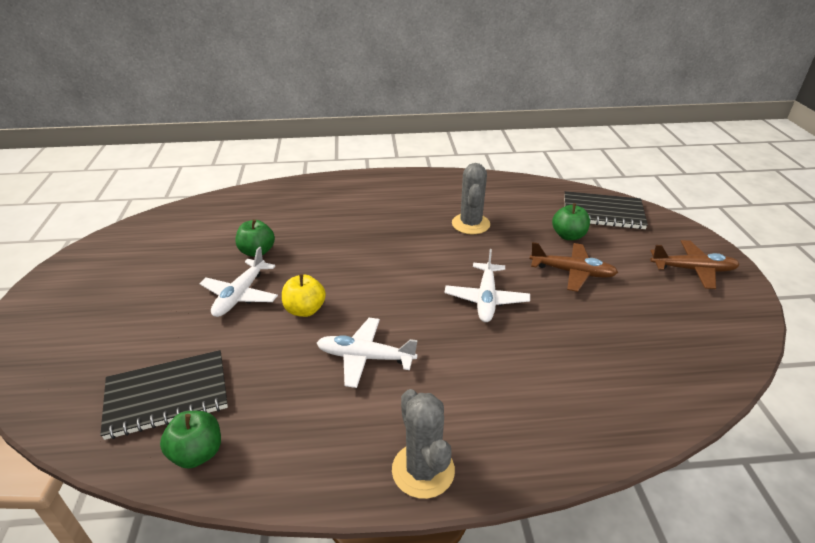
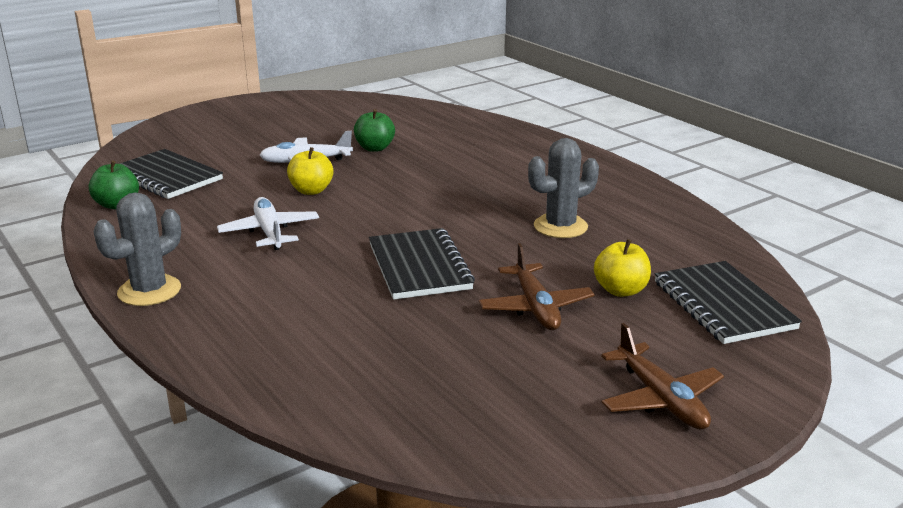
camera: 60 degrees right, 10 degrees down
white plane [445,249,530,322] -> black notebook [369,228,475,300]
green apple [552,203,590,240] -> yellow apple [594,239,651,297]

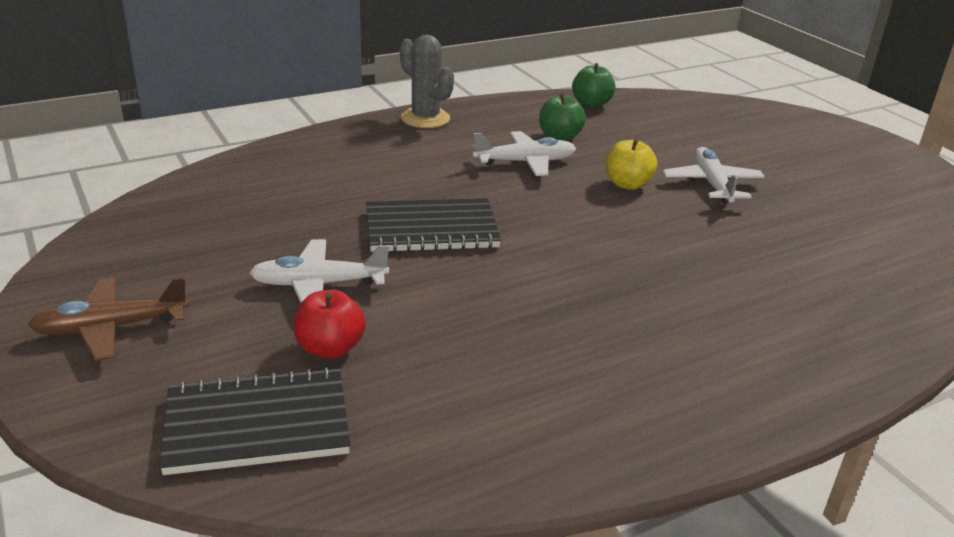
camera: 95 degrees right, 5 degrees up
black notebook [120,149,223,199] -> none
green apple [354,109,395,152] -> green apple moved to [539,93,586,141]
brown plane [479,243,595,330] -> white plane [249,239,389,303]
grey cactus [528,138,599,238] -> none
yellow apple [594,239,651,297] -> red apple [294,289,366,359]

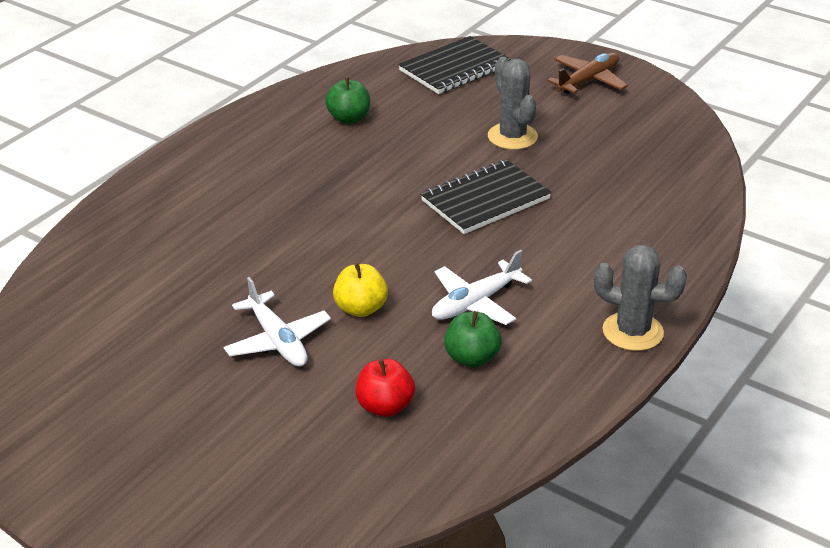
camera: 155 degrees right, 5 degrees up
white plane [249,239,389,303] -> grey cactus [488,57,538,150]
red apple [294,289,366,359] -> red apple moved to [356,359,415,417]
green apple [572,63,616,107] -> green apple moved to [325,77,370,124]

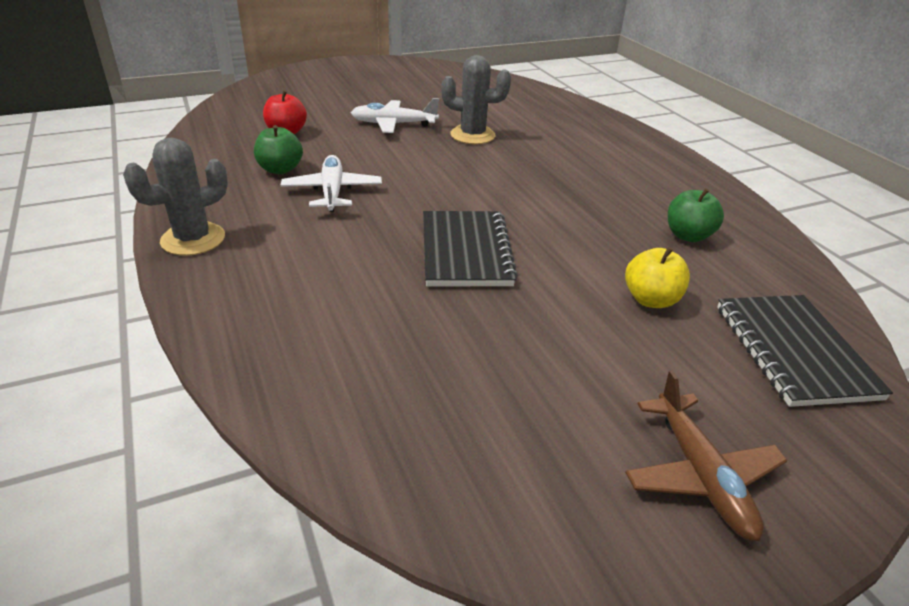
camera: 120 degrees right, 0 degrees up
yellow apple [333,263,388,317] -> yellow apple moved to [625,247,690,308]
grey cactus [488,57,538,150] -> grey cactus moved to [441,55,511,144]

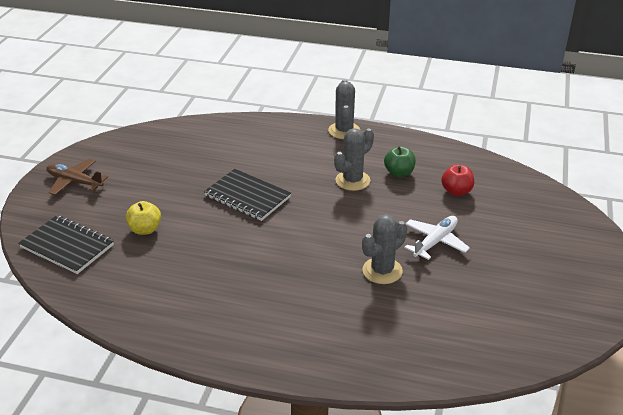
camera: 130 degrees right, 0 degrees up
white plane [281,155,382,212] -> grey cactus [334,128,374,191]
green apple [668,188,724,242] -> none

